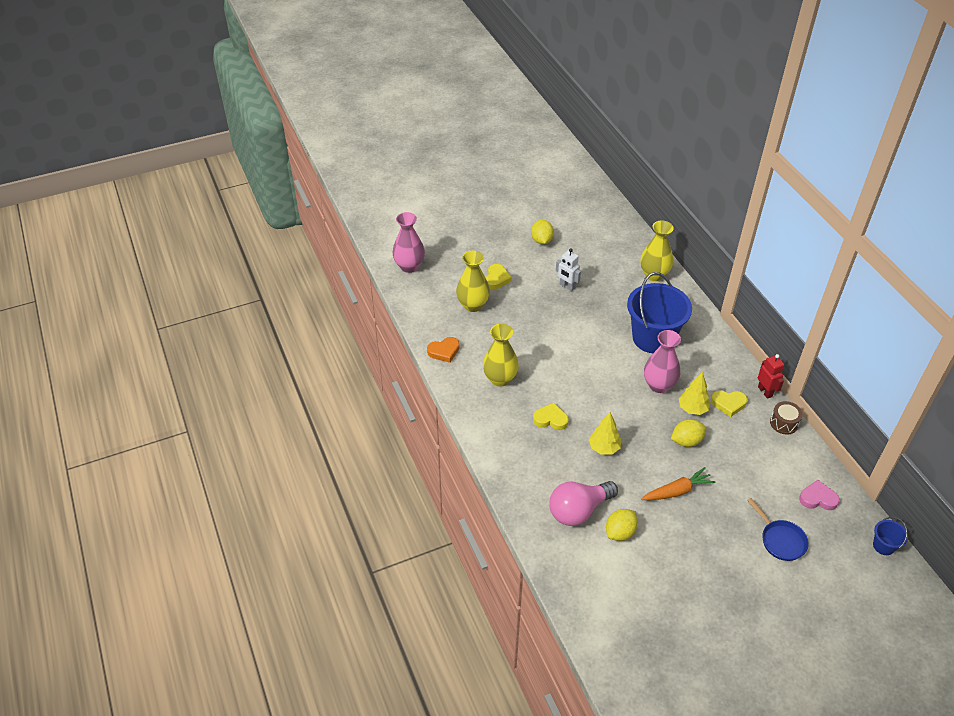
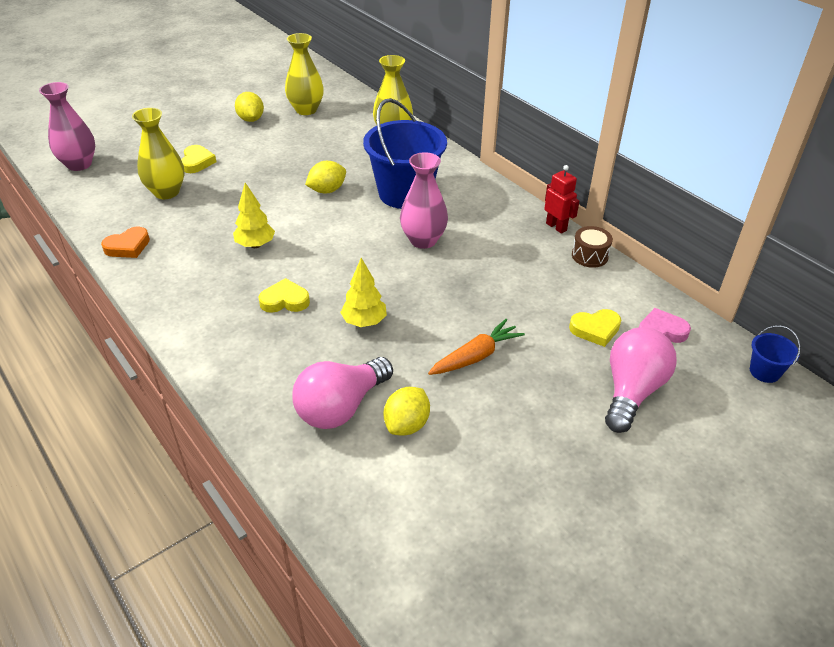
camera: 15 degrees left, 5 degrees down
yellow vase [483,324,519,387] -> yellow vase moved to [285,33,324,115]
white robot [556,248,581,291] -> none
yellow lemon [671,419,706,447] -> yellow lemon moved to [305,161,346,194]
yellow tree [679,372,711,415] -> yellow tree moved to [233,183,275,248]
yellow heart [711,390,747,417] -> yellow heart moved to [569,309,621,347]
blue pan [747,498,809,561] -> pink light bulb [605,327,677,433]

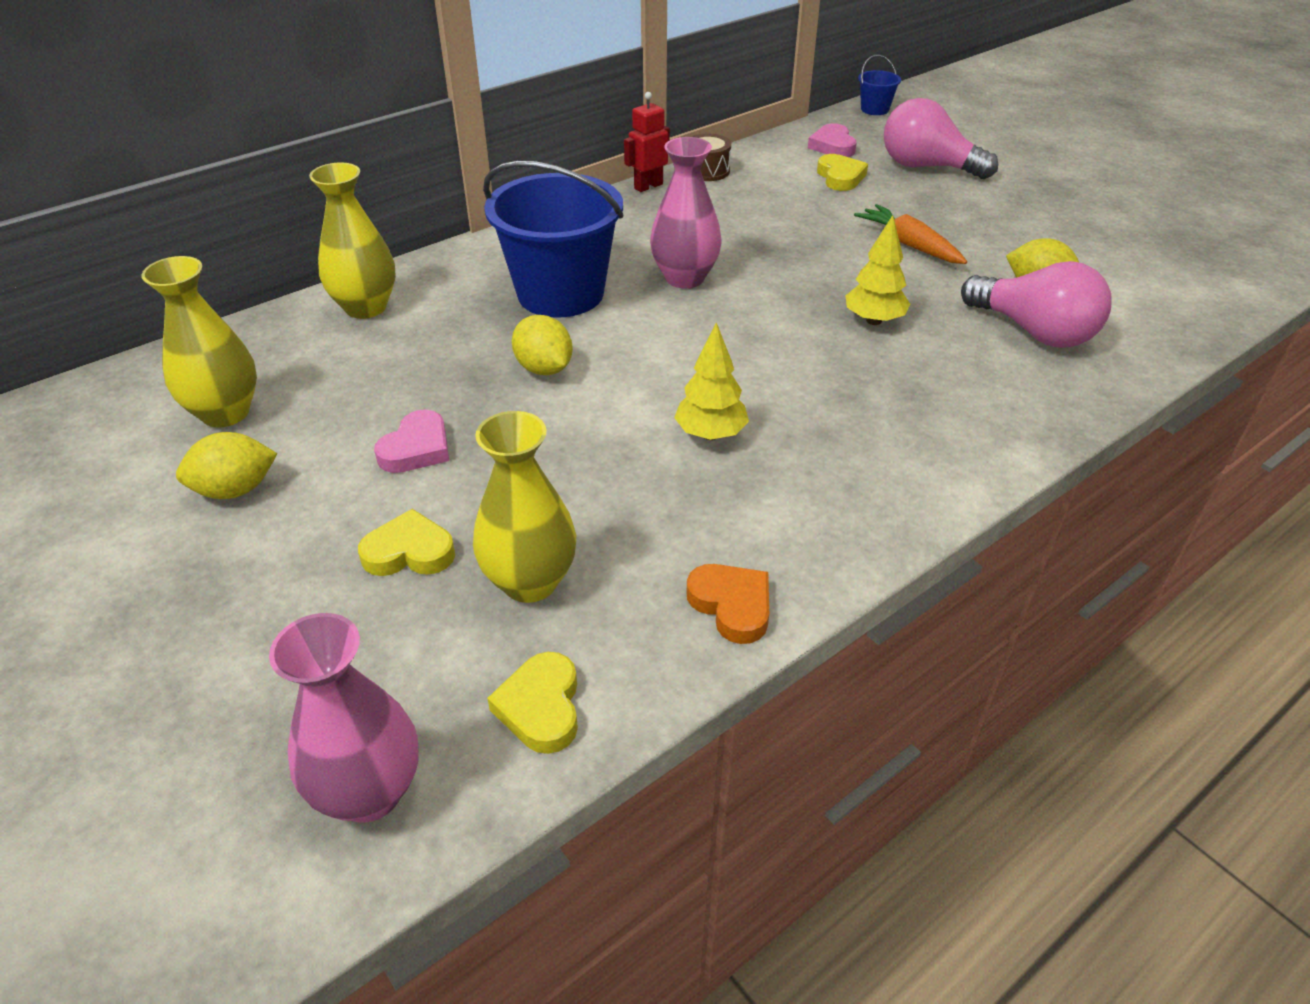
camera: 90 degrees left, 0 degrees up
yellow heart [259,278,310,313] -> yellow heart moved to [487,652,578,754]
none -> pink heart [374,410,449,473]

